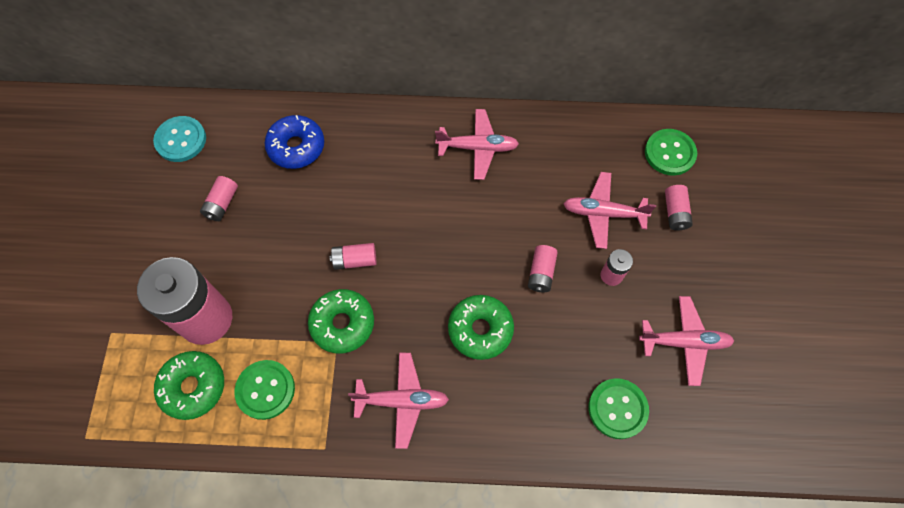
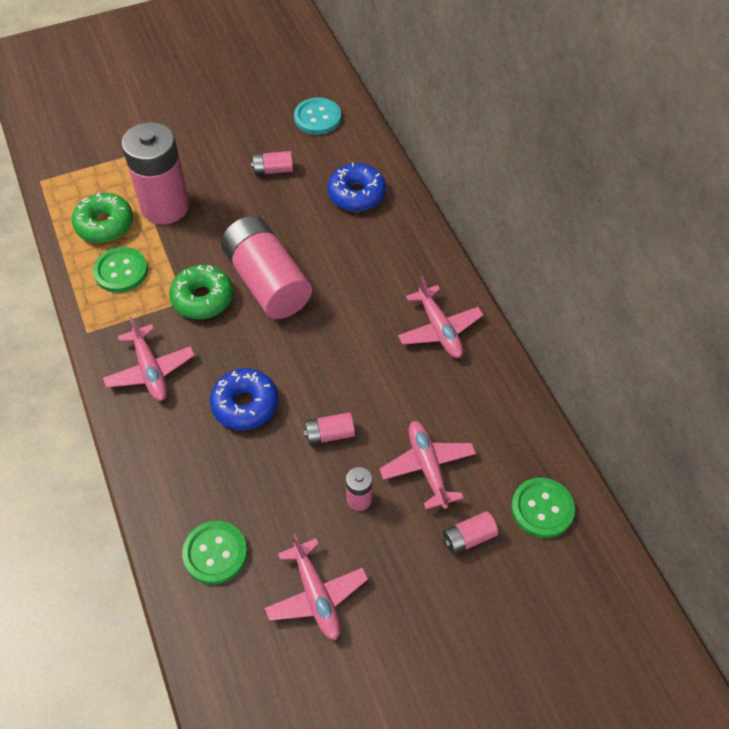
camera: 65 degrees right, 10 degrees down
pink battery [330,243,376,270] -> pink battery [221,216,312,319], size x2.32
green donut [448,295,514,360] -> blue donut [210,368,278,430]

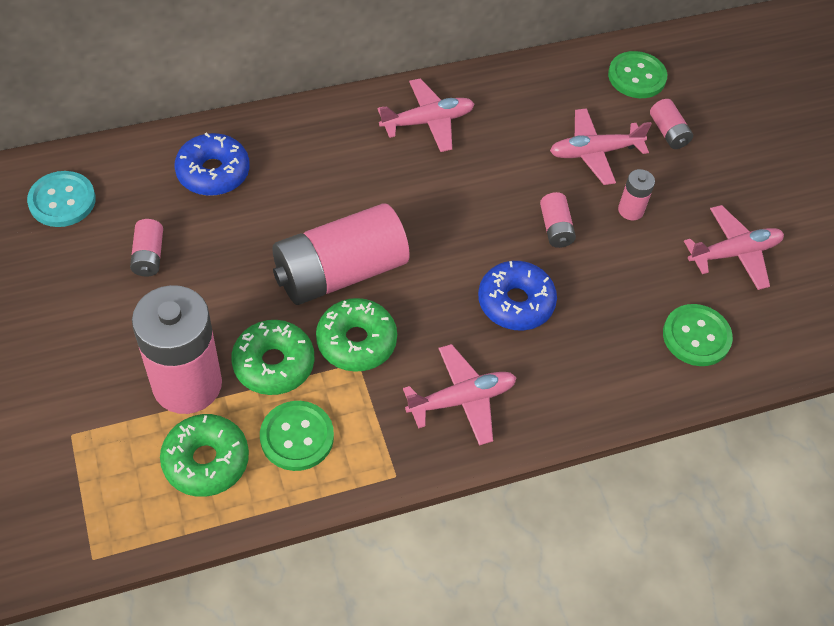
camera: 90 degrees left, 0 degrees up
none -> green donut [231,320,314,395]

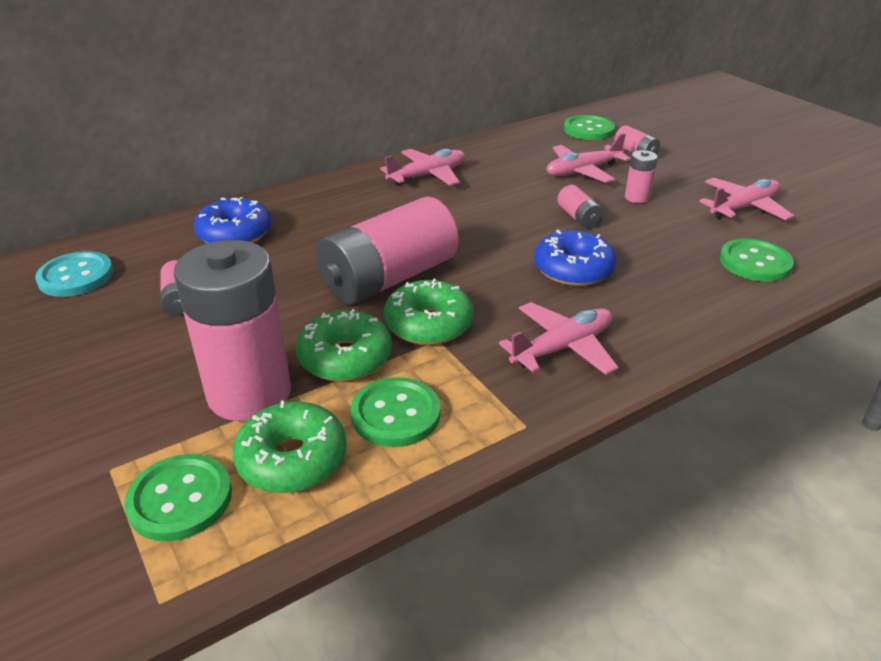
camera: 10 degrees left, 20 degrees down
none -> green button [124,454,232,541]

